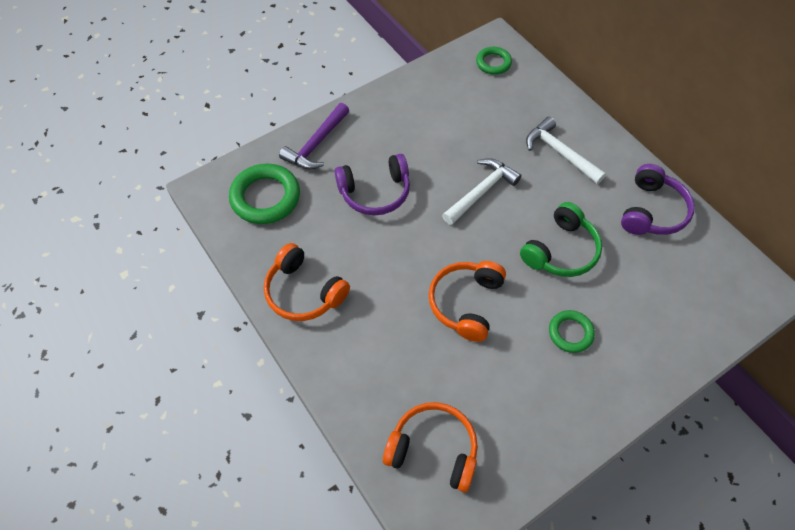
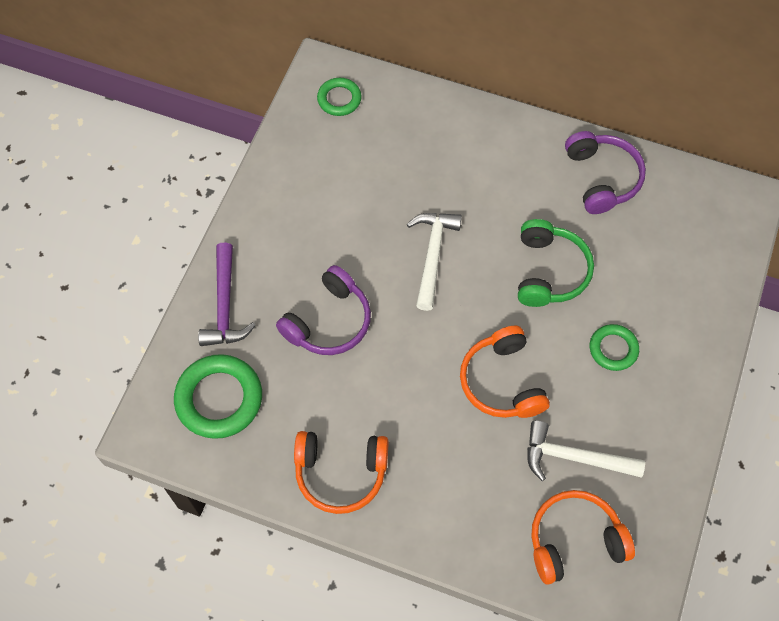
camera: 35 degrees left, 5 degrees up
white hammer [526,117,606,184] -> white hammer moved to [527,421,645,481]

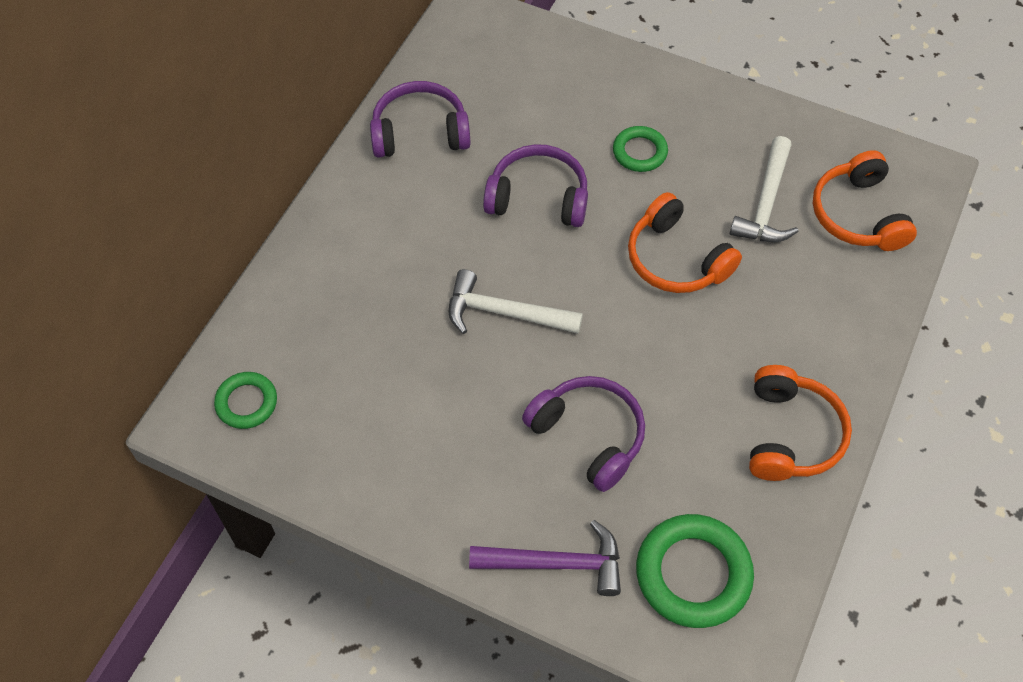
camera: 85 degrees left, 5 degrees down
orange headphones [460,326,550,418] -> orange headphones turned 60 degrees clockwise [628,192,742,293]
green headphones [518,219,594,307] -> purple headphones [483,144,588,227]

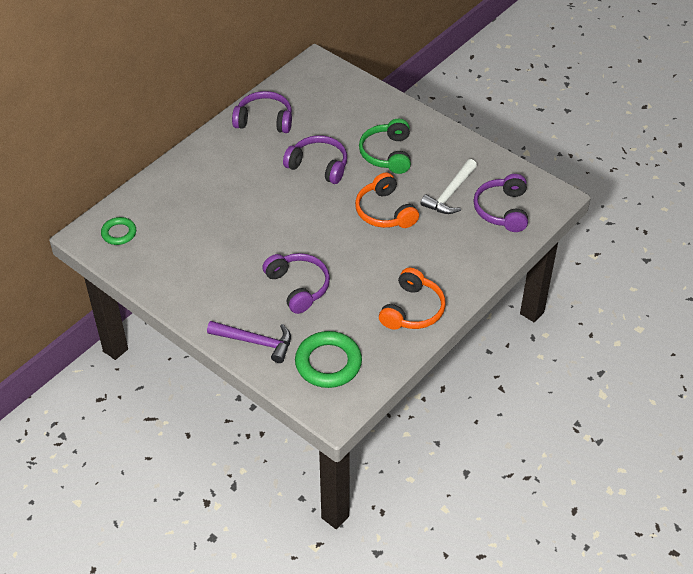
camera: 15 degrees right, 10 degrees down
white hammer [449,269,583,334] -> none
green ring [613,126,668,172] -> green headphones [359,119,411,174]
orange headphones [812,150,917,251] -> purple headphones [473,174,528,232]

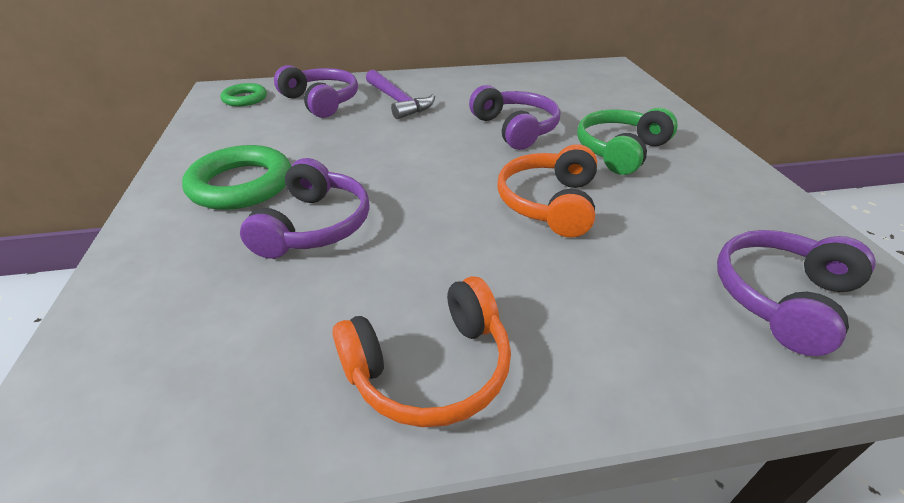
camera: 40 degrees right, 10 degrees down
purple hammer [207,321,291,363] -> purple hammer moved to [366,70,435,119]
purple headphones [232,91,292,133] -> purple headphones moved to [274,65,358,118]
green ring [295,331,362,388] -> green ring moved to [182,145,291,210]
white hammer [420,159,477,214] -> none

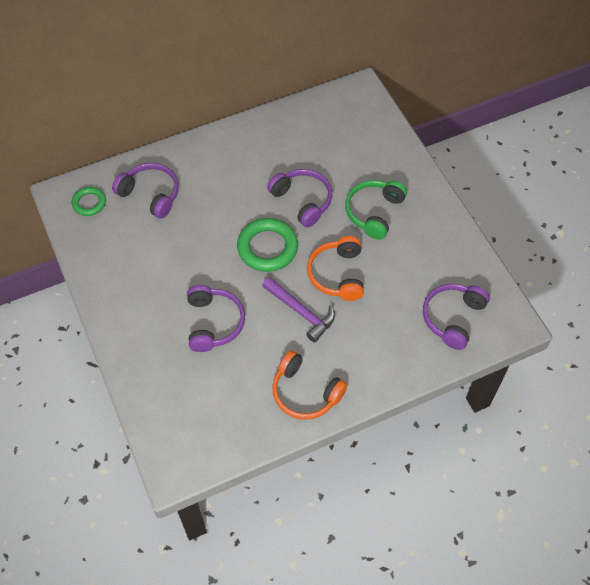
camera: 15 degrees left, 20 degrees up
green ring [182,145,291,210] -> green ring moved to [237,218,298,272]
orange headphones [332,276,511,427] -> orange headphones turned 75 degrees clockwise [272,350,347,420]
purple hammer [366,70,435,119] -> purple hammer moved to [262,277,335,343]

